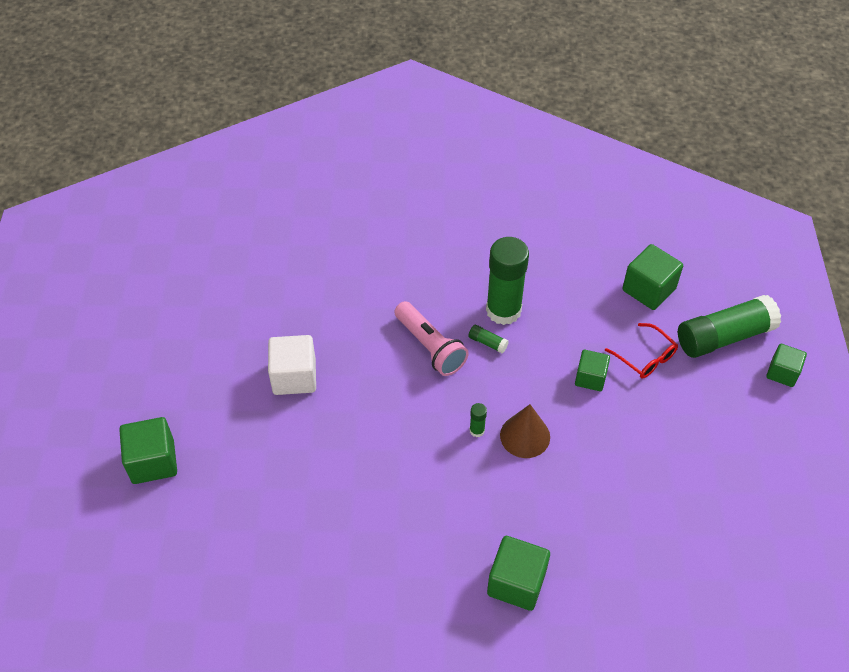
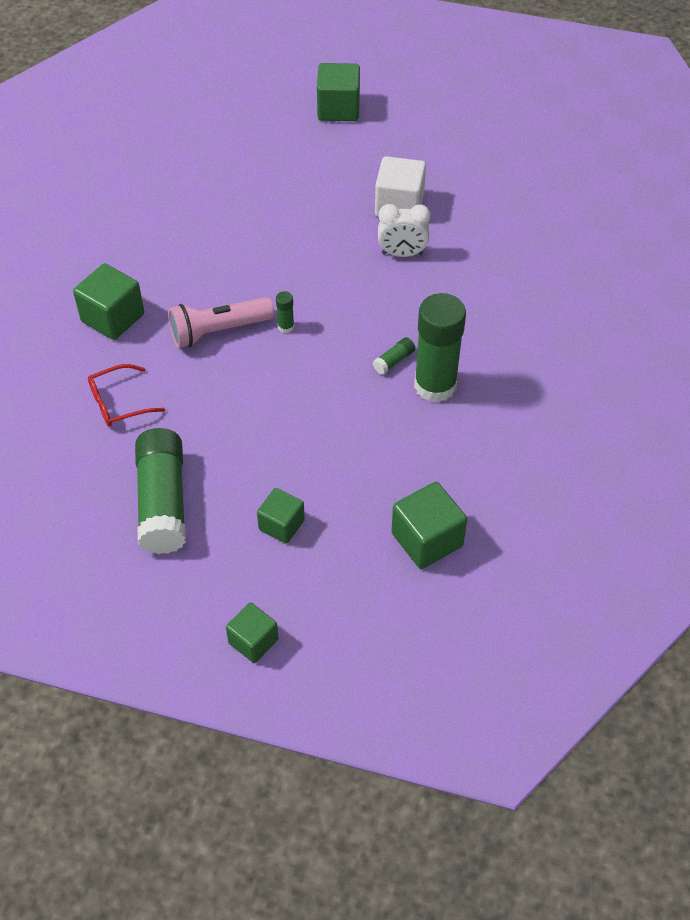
camera: 105 degrees right, 0 degrees up
pink flashlight [394,301,469,376] -> pink flashlight moved to [168,297,274,348]
brown cone [500,404,550,458] -> none
green cube [575,350,610,391] -> green cube moved to [257,488,305,544]
red glasses [605,323,678,378] -> red glasses moved to [88,364,165,427]
green glue stick [678,295,781,358] -> green glue stick moved to [135,428,186,554]
none -> white clock [378,204,431,257]

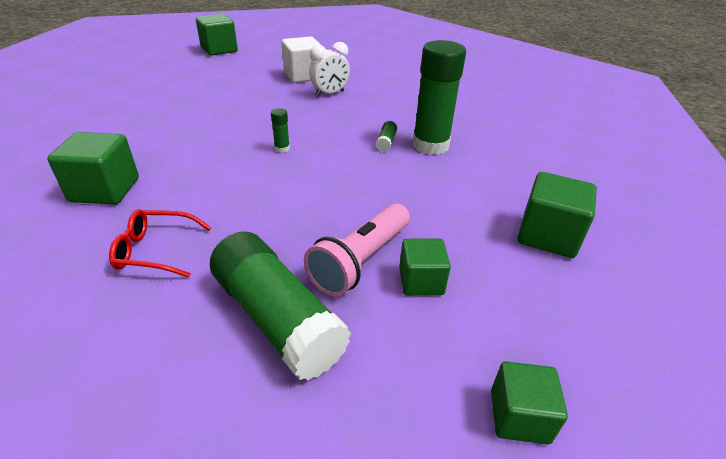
camera: 35 degrees left, 15 degrees down
red glasses [88,364,165,427] -> red glasses turned 60 degrees clockwise [109,209,211,278]
pink flashlight [168,297,274,348] -> pink flashlight moved to [304,203,410,296]

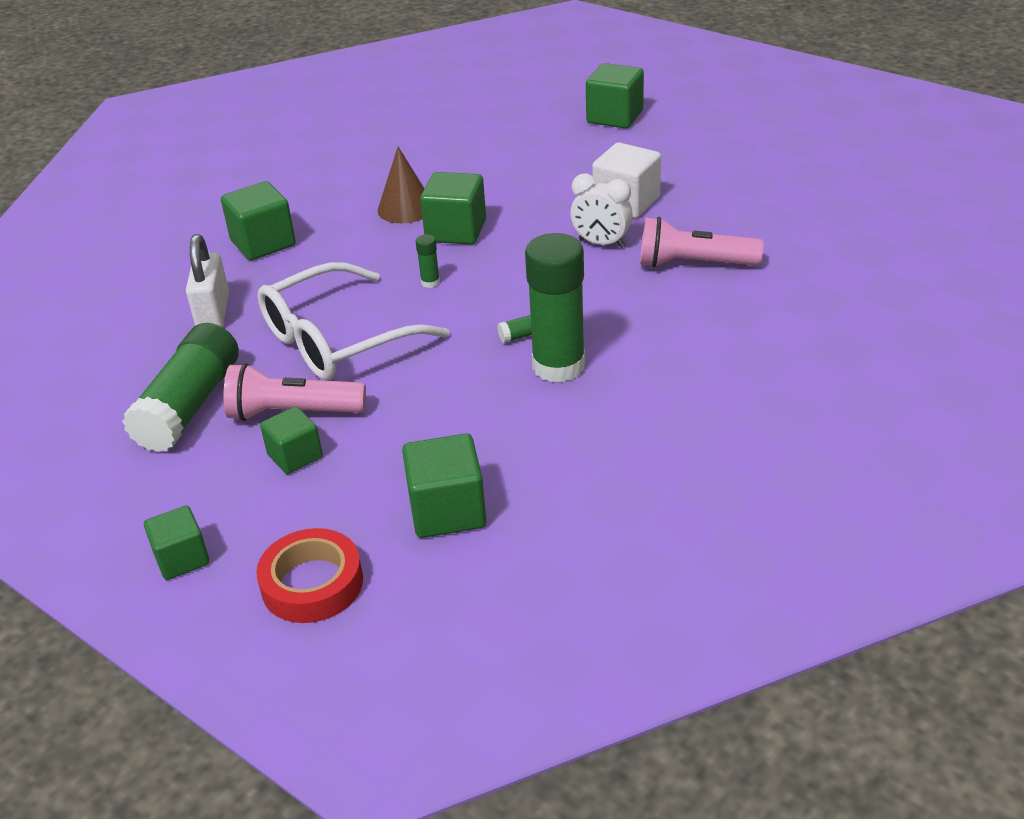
camera: 60 degrees right, 0 degrees up
red glasses [109,209,211,278] -> white padlock [186,234,229,327]
none -> red tape [256,528,363,623]
none -> white glasses [258,262,450,381]
none -> brown cone [377,147,425,223]
none -> green cube [420,172,486,245]
none -> pink flashlight [640,217,764,268]

